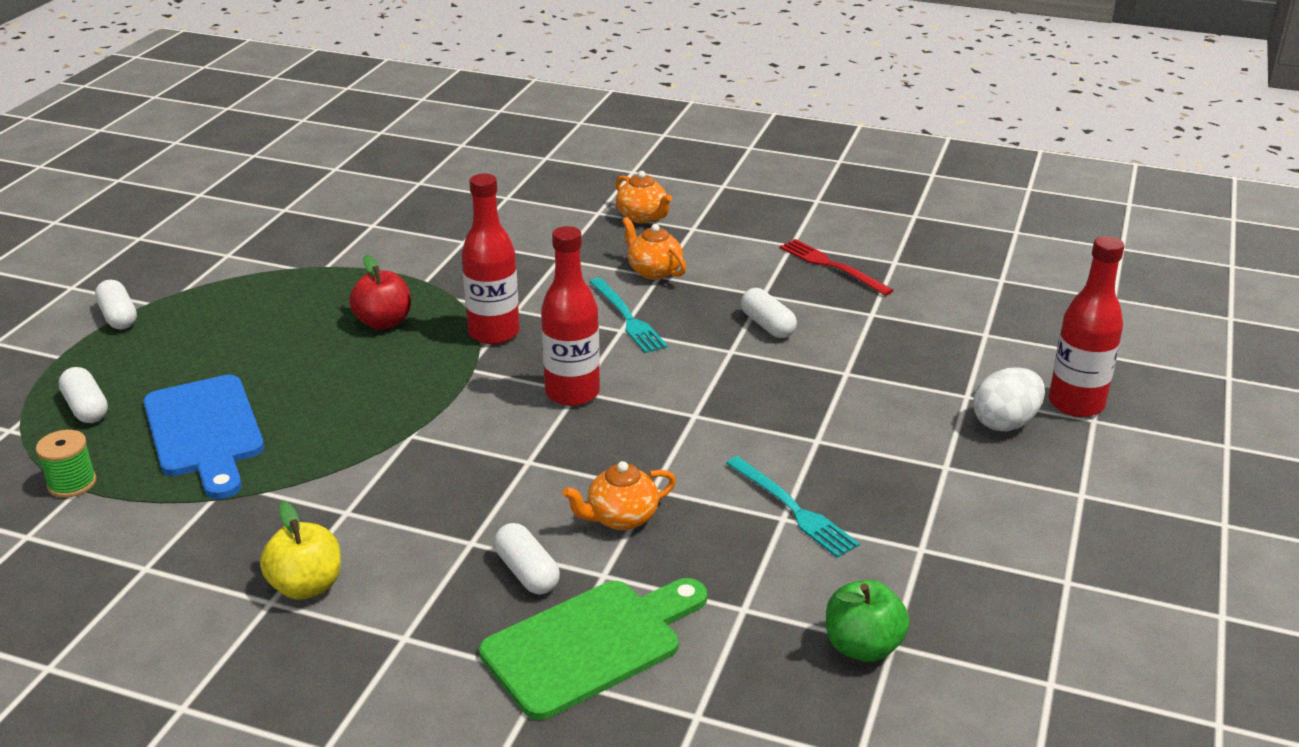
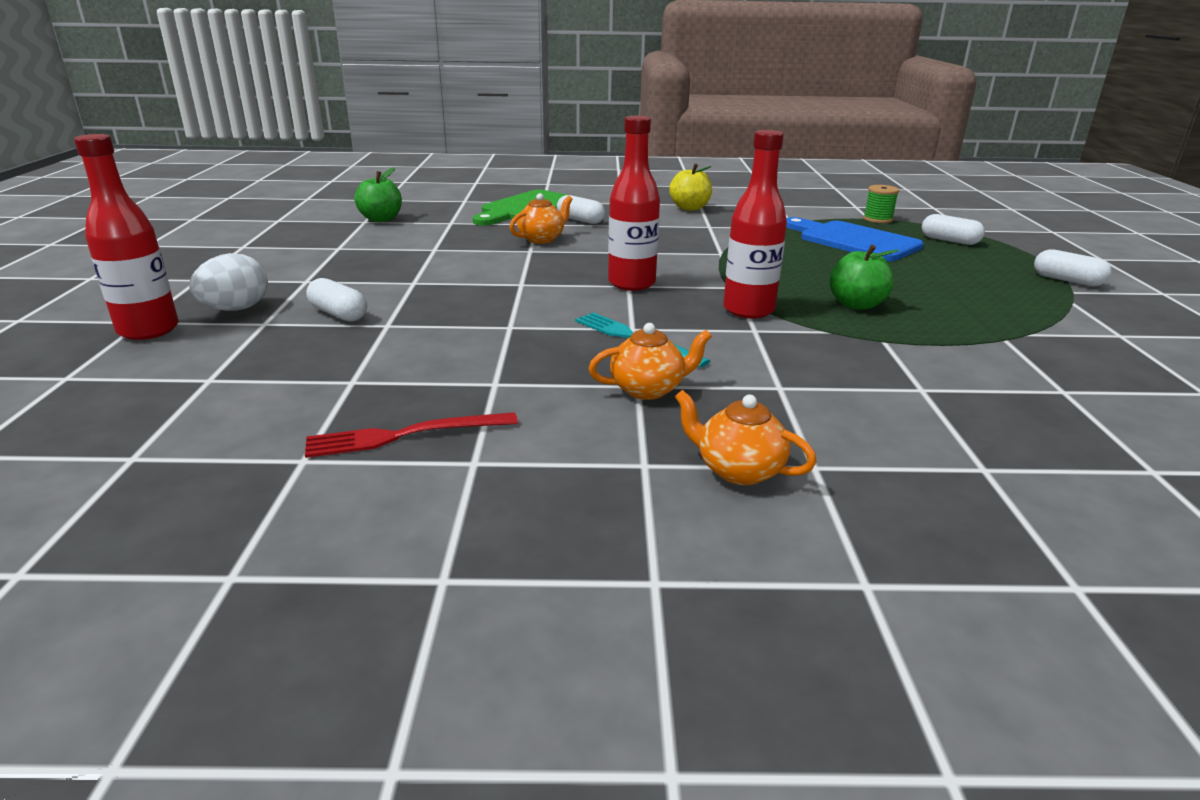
camera: 160 degrees right, 5 degrees down
red apple [349,255,411,330] -> green apple [830,245,899,310]
orange teapot [622,217,686,280] -> orange teapot turned 45 degrees counterclockwise [588,323,712,400]
turquoise fork [726,456,860,558] -> none
white capsule [741,288,797,338] -> white capsule moved to [306,278,367,322]
red fork [780,239,894,296] -> red fork turned 135 degrees clockwise [305,412,518,458]

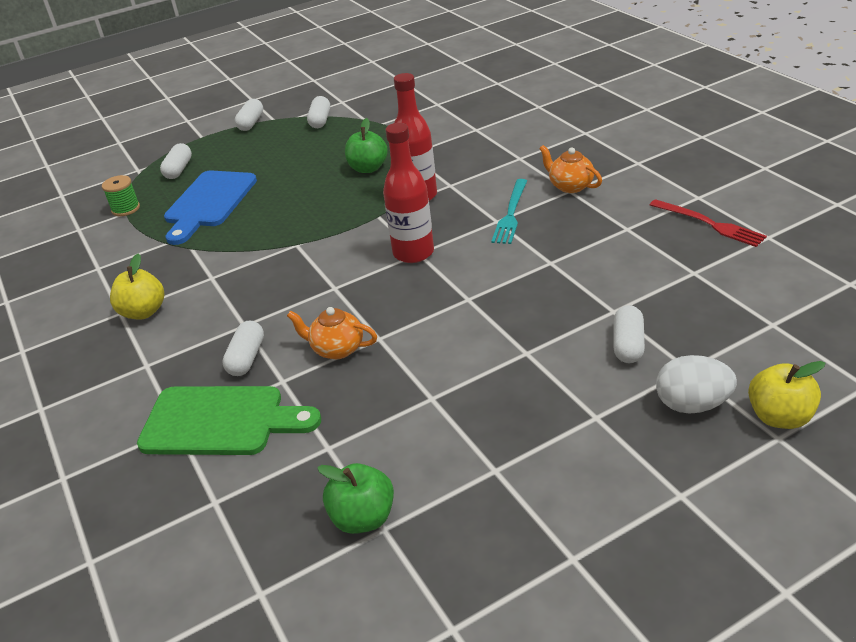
camera: 115 degrees left, 10 degrees up
red bottle [74,134,179,340] -> yellow apple [748,361,826,429]
orange teapot [675,390,817,485] -> none
none -> white capsule [307,96,330,128]

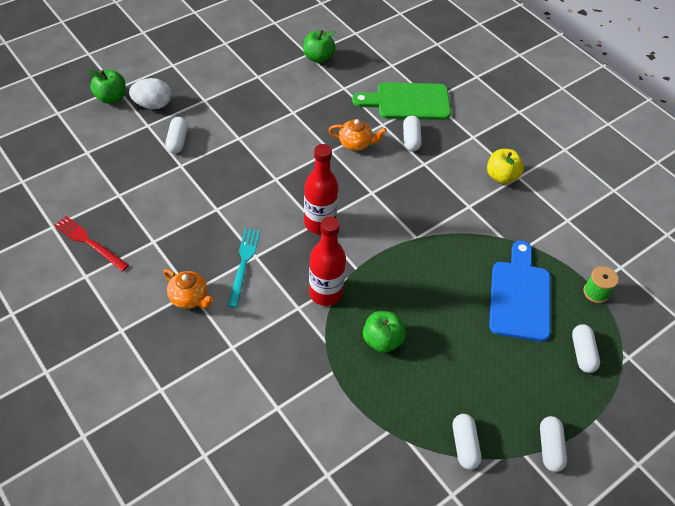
camera: 165 degrees right, 15 degrees up
yellow apple [748,361,826,429] -> green apple [87,69,126,104]

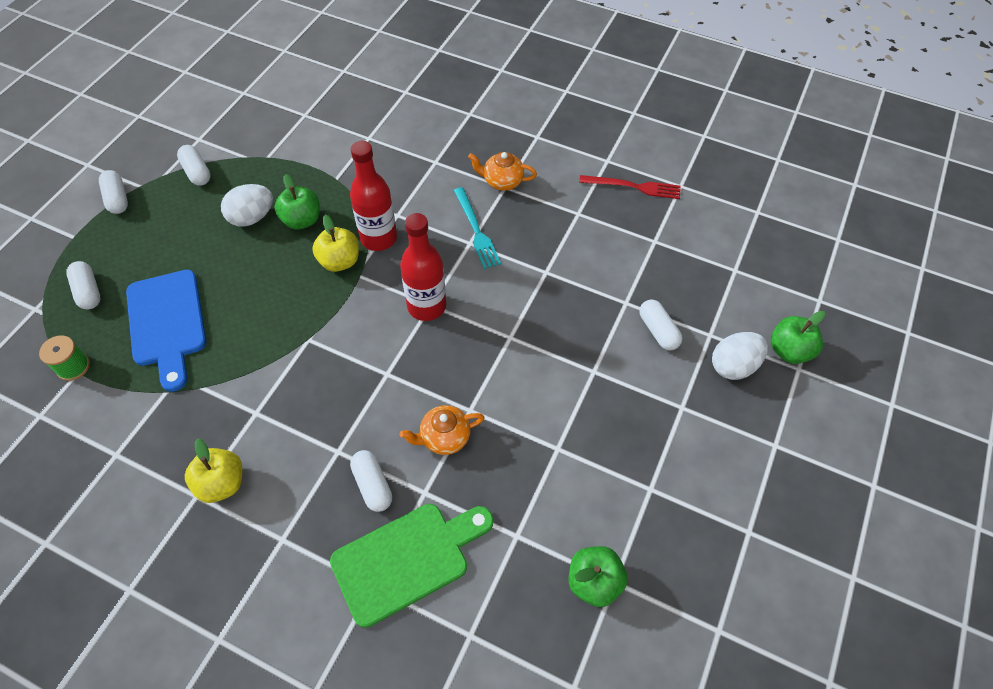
camera: 155 degrees right, 5 degrees up
none -> white egg [221,184,273,227]
none -> yellow apple [312,215,359,272]

